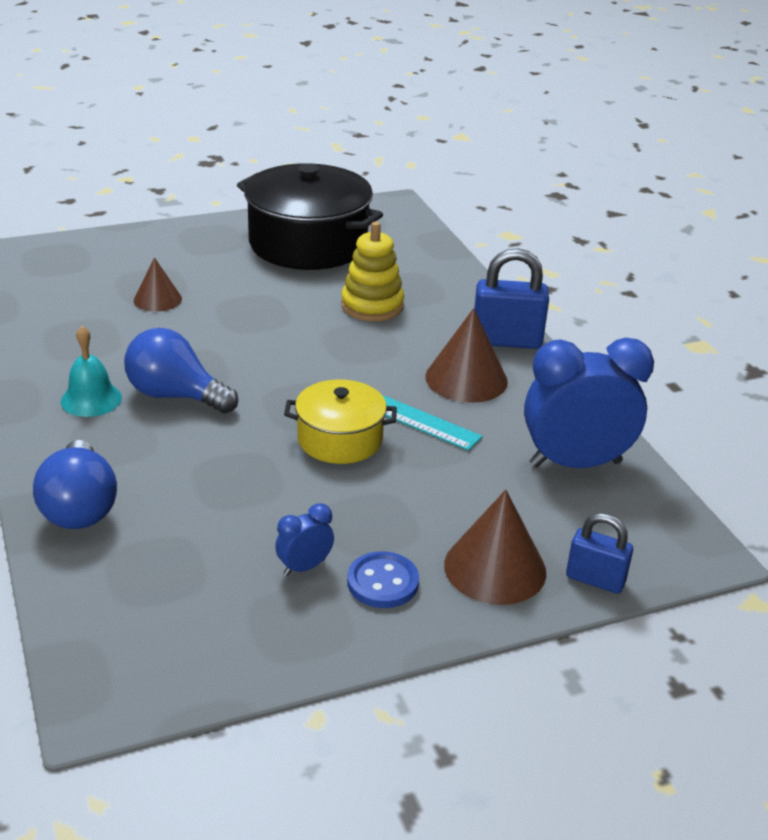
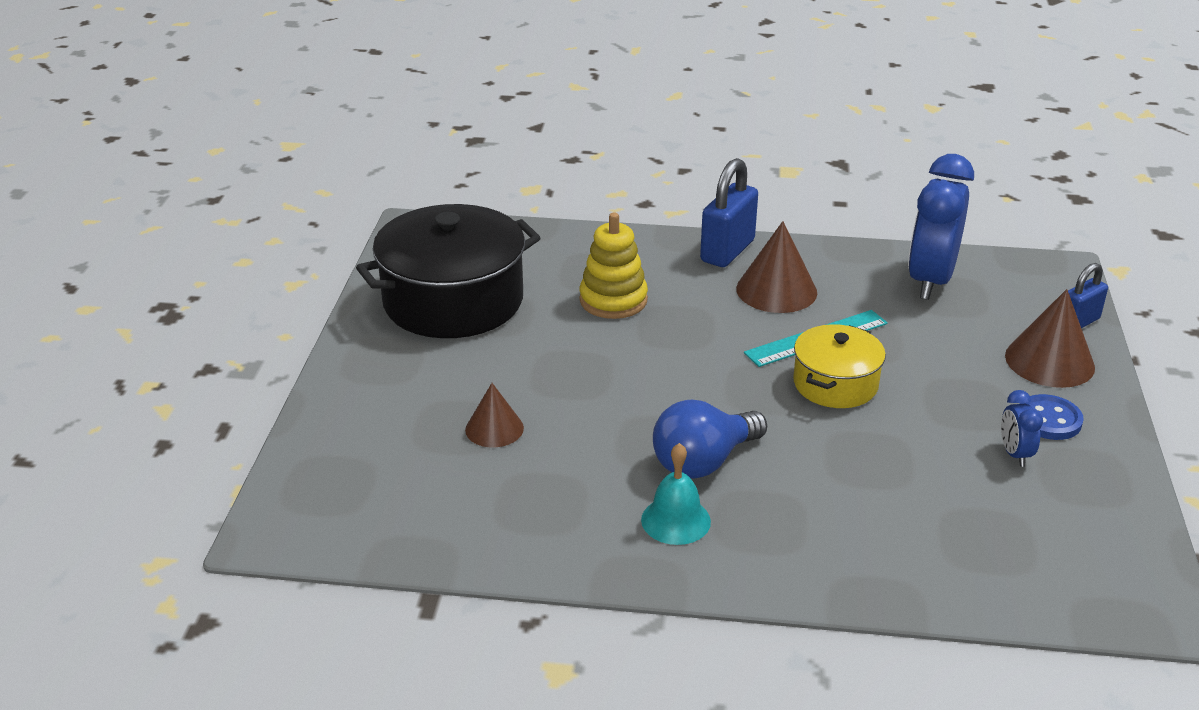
camera: 60 degrees left, 0 degrees up
blue light bulb [33,440,117,529] -> none

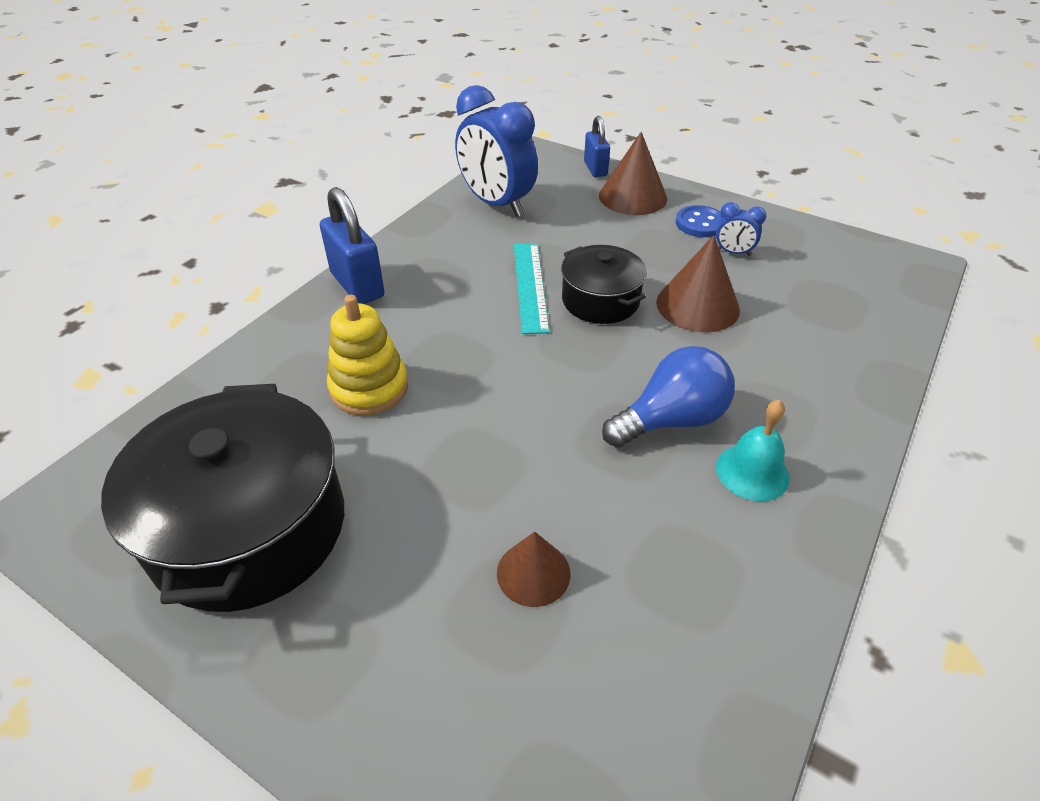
camera: 65 degrees left, 10 degrees up
blue light bulb [653,400,767,478] -> blue light bulb turned 105 degrees counterclockwise [602,346,735,448]
brown cone [736,221,817,313] -> brown cone moved to [656,235,740,332]
yellow pot [793,324,886,408] -> black pot [561,245,647,324]

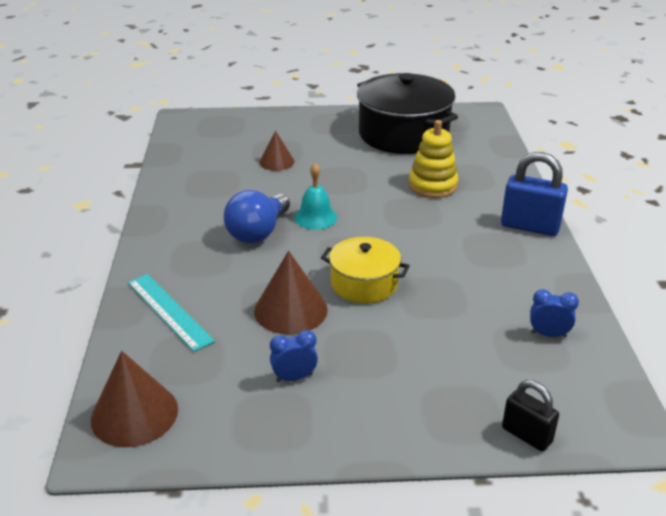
camera: 145 degrees right, 10 degrees down
blue clock [455,85,538,217] -> blue clock [530,289,579,337], size x0.44
turquoise ruler [514,243,550,334] -> turquoise ruler moved to [128,274,215,352]
black pot [561,245,647,324] -> yellow pot [321,237,410,303]
blue padlock [584,116,610,177] -> black padlock [502,380,559,451]
brown cone [599,132,667,215] -> brown cone moved to [91,351,178,447]
blue button [676,205,722,237] -> none
turquoise bell [716,400,790,501] -> turquoise bell moved to [294,163,337,230]

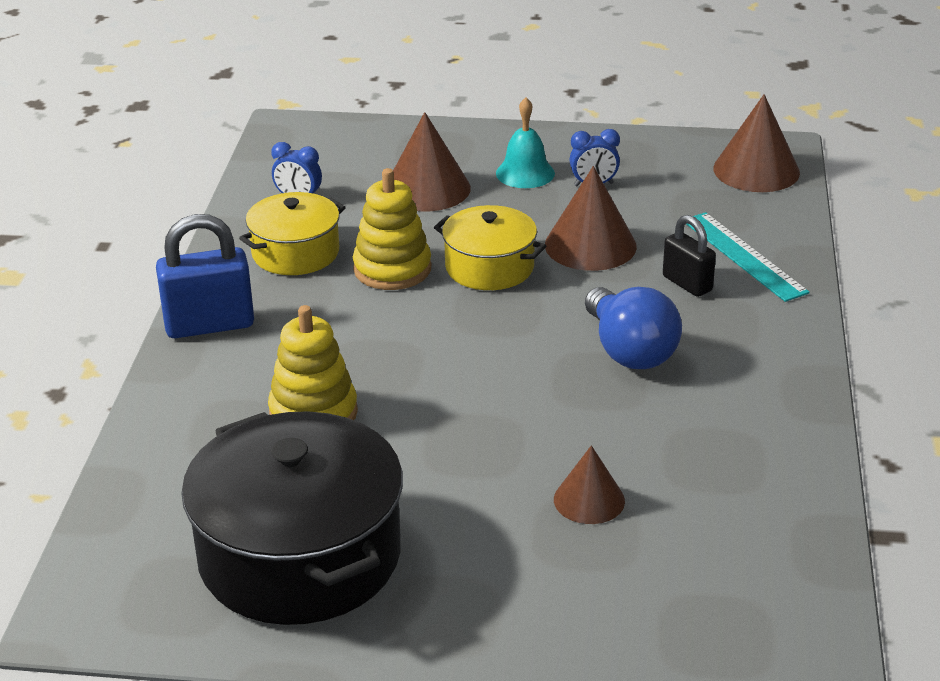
camera: 170 degrees left, 0 degrees up
blue light bulb [224,190,290,243] -> blue light bulb turned 120 degrees clockwise [585,287,682,369]
turquoise bell [294,163,337,230] -> turquoise bell moved to [496,97,555,188]
blue padlock [501,152,568,236] -> blue padlock turned 45 degrees counterclockwise [156,214,254,338]
black padlock [502,380,559,451] -> black padlock moved to [663,215,716,297]
none -> yellow pot [239,192,346,275]
none -> yellow stacking toy [353,168,431,290]
none -> brown cone [393,112,471,211]

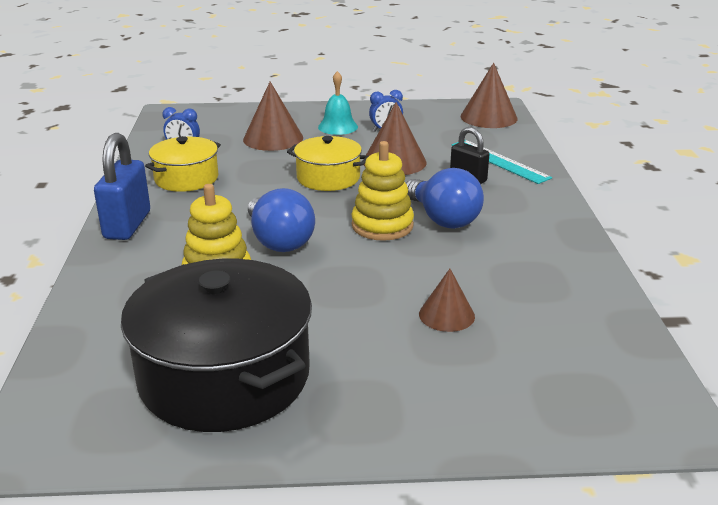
camera: 10 degrees left, 5 degrees down
blue padlock [156,214,254,338] -> blue padlock turned 60 degrees counterclockwise [94,133,150,240]
yellow stacking toy [353,168,431,290] -> yellow stacking toy moved to [352,141,414,241]
none -> blue light bulb [248,188,315,252]

